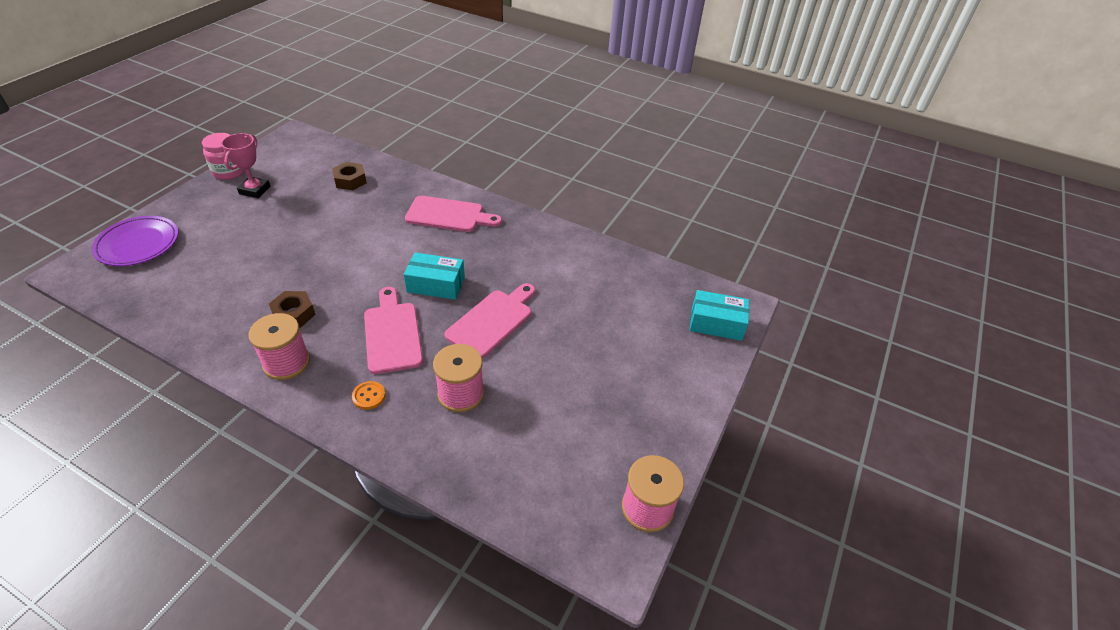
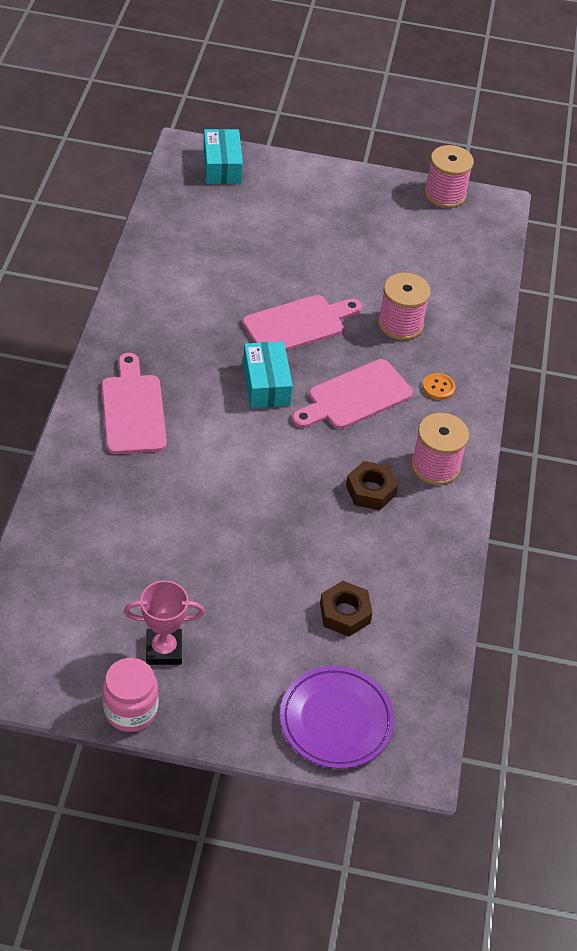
camera: 110 degrees left, 5 degrees up
brown nut [332,162,367,190] -> brown nut moved to [320,581,372,637]
pink cutting board [444,283,535,359] -> pink cutting board turned 135 degrees clockwise [243,295,362,351]

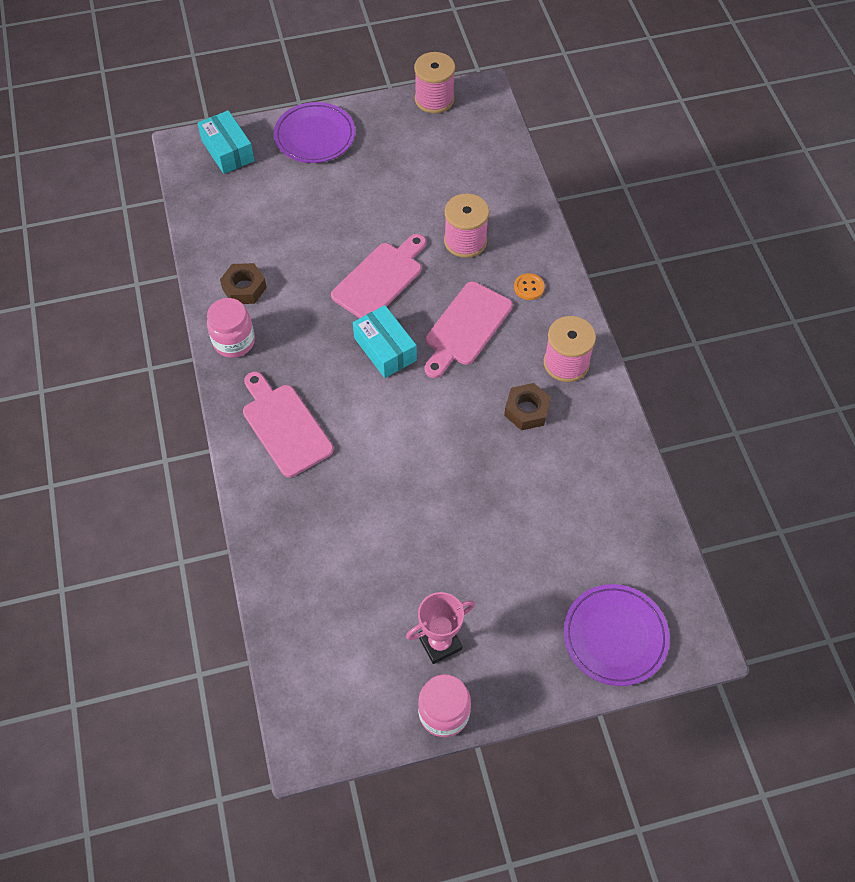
camera: 20 degrees left, 10 degrees up
brown nut [320,581,372,637] -> brown nut moved to [220,263,267,304]
none -> pink jar [207,298,255,358]
none -> purple plate [274,102,355,163]

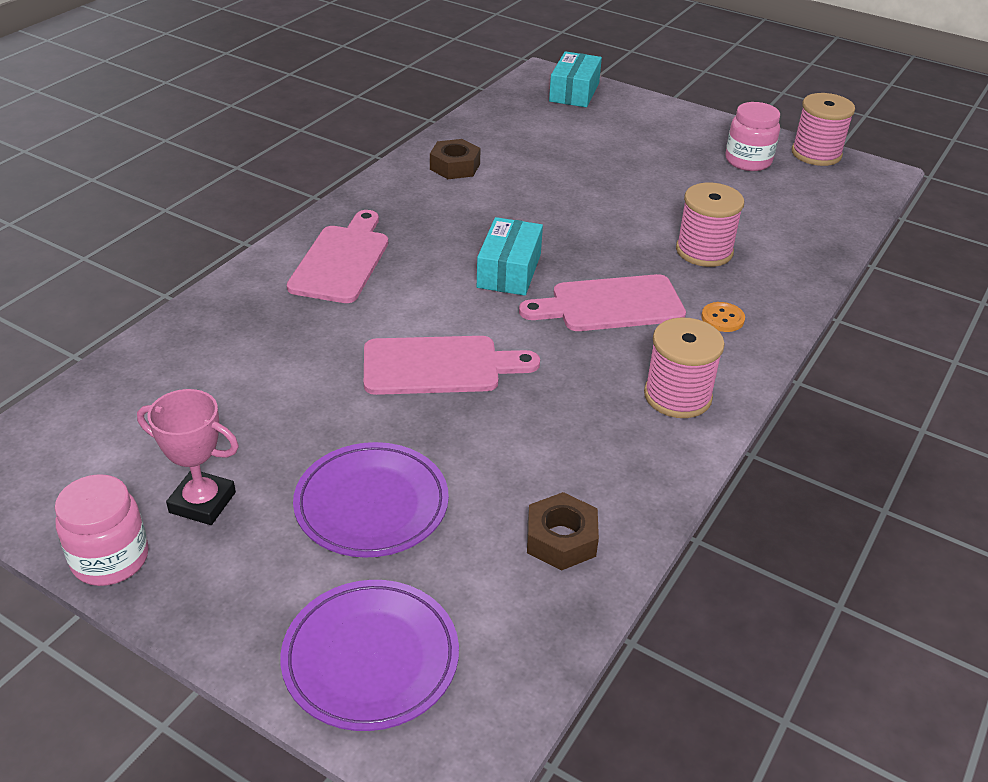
camera: 45 degrees right, 20 degrees down
pink jar [207,298,255,358] -> pink jar moved to [726,102,780,171]
purple plate [274,102,355,163] -> purple plate moved to [293,442,449,558]
pink cutting board [331,234,426,318] -> pink cutting board moved to [364,336,540,395]
brown nut [504,383,551,431] -> brown nut moved to [527,492,599,571]

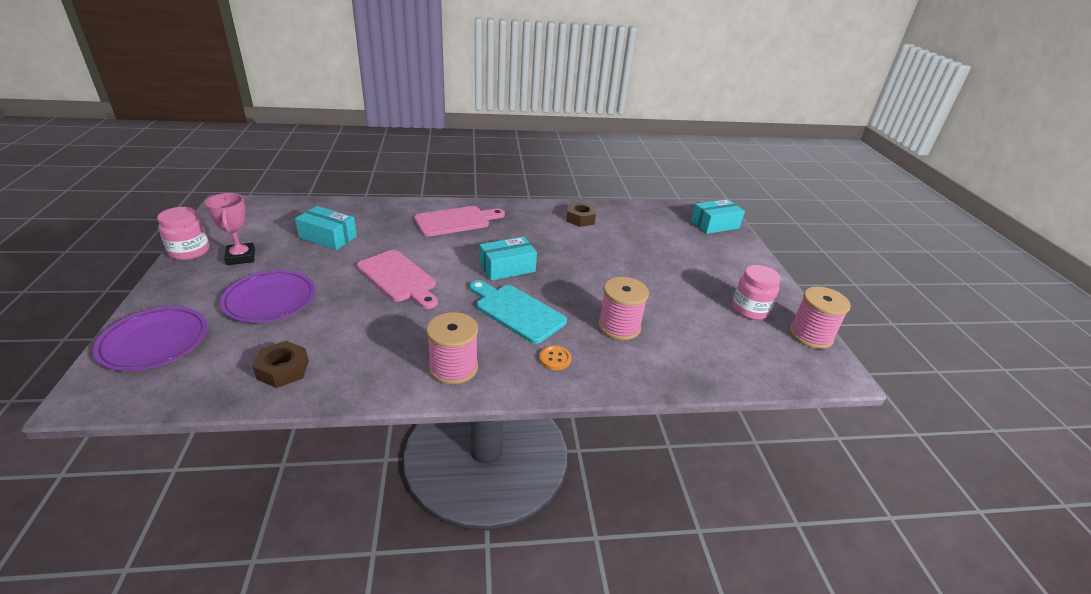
camera: 50 degrees right, 5 degrees down
pink cutting board [519,274,686,331] -> turquoise cutting board [469,280,567,344]
none -> turquoise box [295,206,357,250]

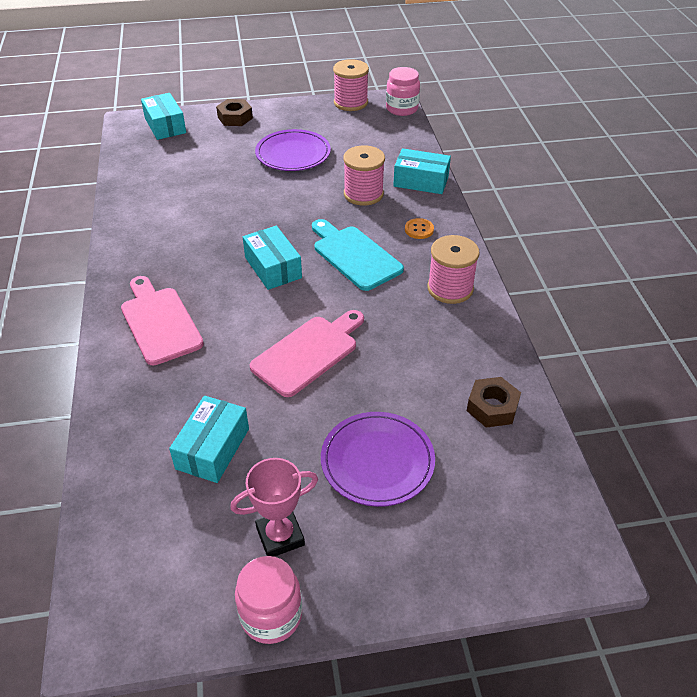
camera: 90 degrees left, 10 degrees up
purple plate [93,306,208,371] -> purple plate moved to [255,129,331,171]
turquoise cutting board [469,280,567,344] -> turquoise cutting board turned 105 degrees clockwise [312,219,404,291]
brown nut [566,201,596,227] -> brown nut moved to [216,99,253,126]
pink jar [732,265,781,320] -> pink jar moved to [386,67,420,116]
none -> turquoise box [393,148,451,194]

